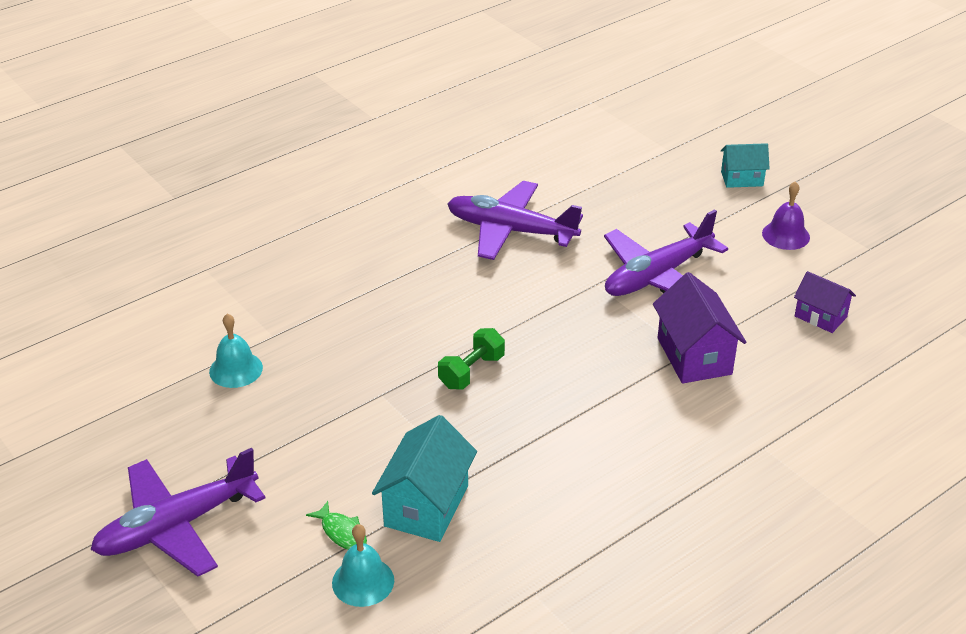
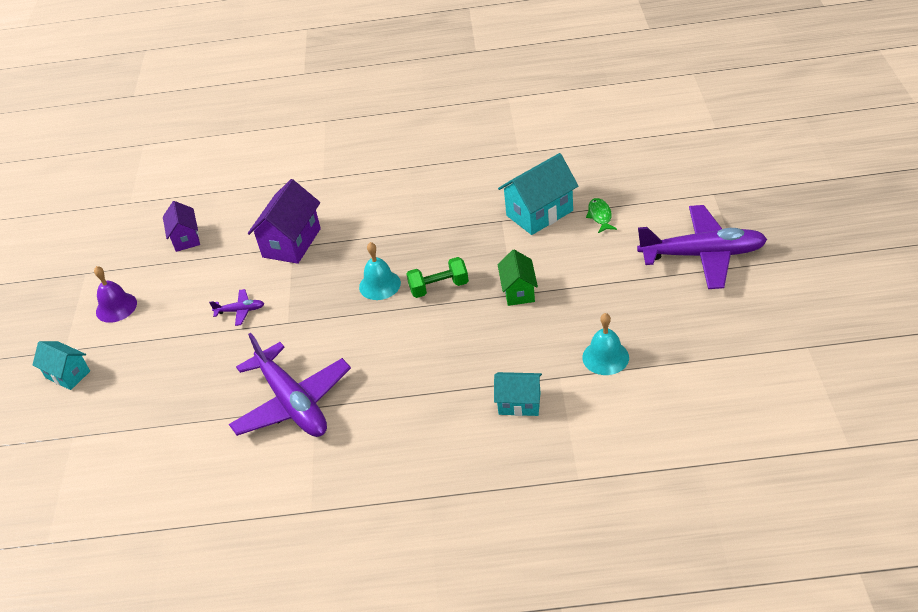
camera: 140 degrees left, 5 degrees up
turquoise bell [332,524,394,607] -> turquoise bell moved to [359,242,401,300]
purple plane [604,209,728,296] -> purple plane [209,289,264,326], size x0.42
none -> turquoise house [494,372,542,416]
none -> green house [498,250,538,306]

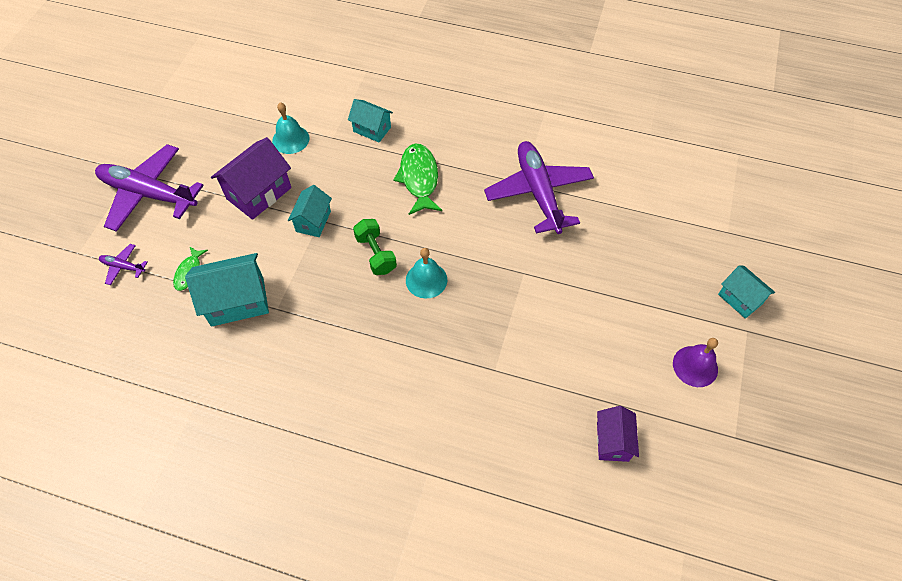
camera: 165 degrees left, 15 degrees up
purple plane [209,289,264,326] -> purple plane moved to [99,244,148,285]
purple house [248,179,321,264] -> purple house moved to [211,137,291,220]
green dumbbell [407,257,469,298] -> green dumbbell turned 60 degrees clockwise [353,219,397,275]
green house [498,250,538,306] -> turquoise house [288,185,332,237]
none -> green fish [394,143,442,215]

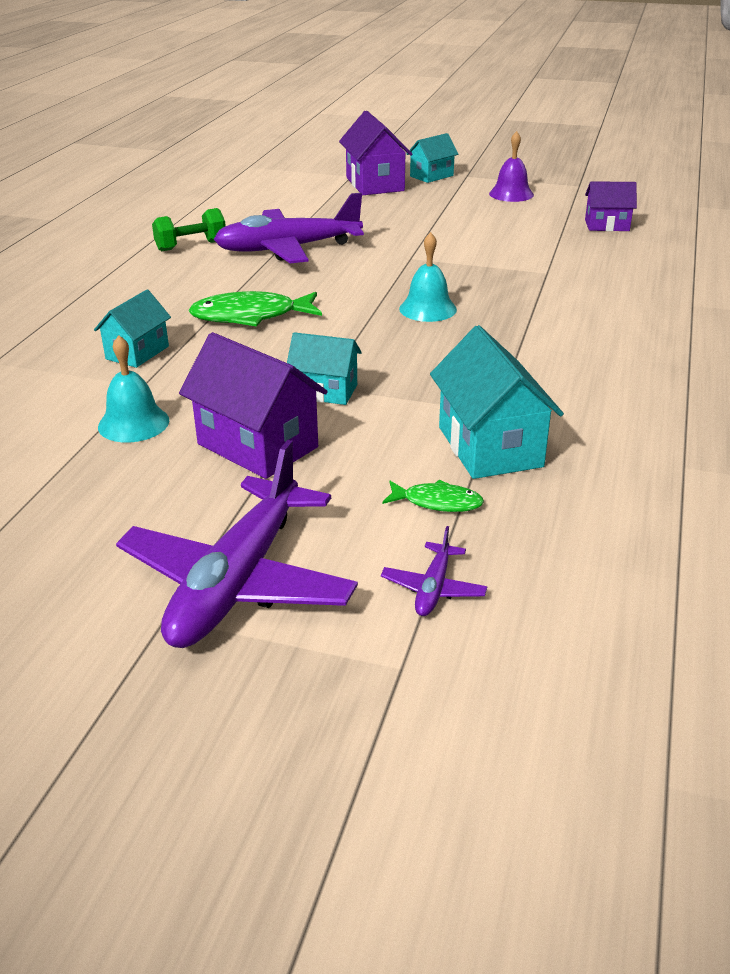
camera: 90 degrees left, 25 degrees down
green dumbbell [353,219,397,275] -> green dumbbell moved to [152,208,226,251]
none -> purple house [339,111,412,195]

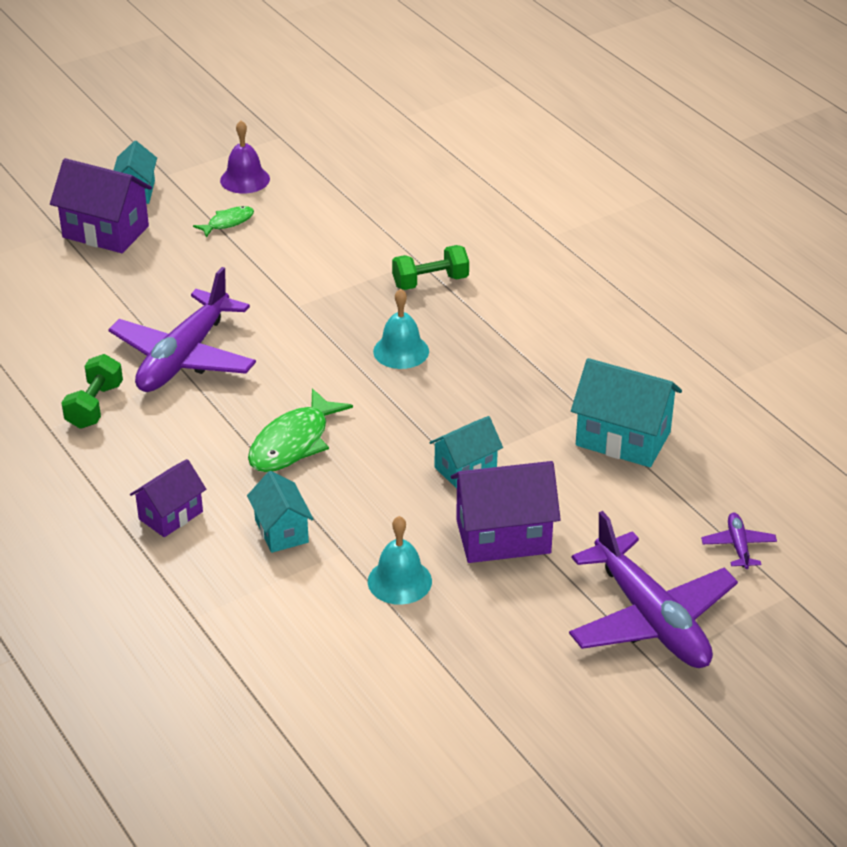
camera: 50 degrees left, 5 degrees up
purple plane [381,526,487,616] -> purple plane turned 150 degrees counterclockwise [701,513,777,569]
green fish [383,480,484,512] -> green fish moved to [193,206,254,238]
purple house [585,181,637,231] -> purple house moved to [130,459,206,537]
none -> green dumbbell [392,245,469,290]

